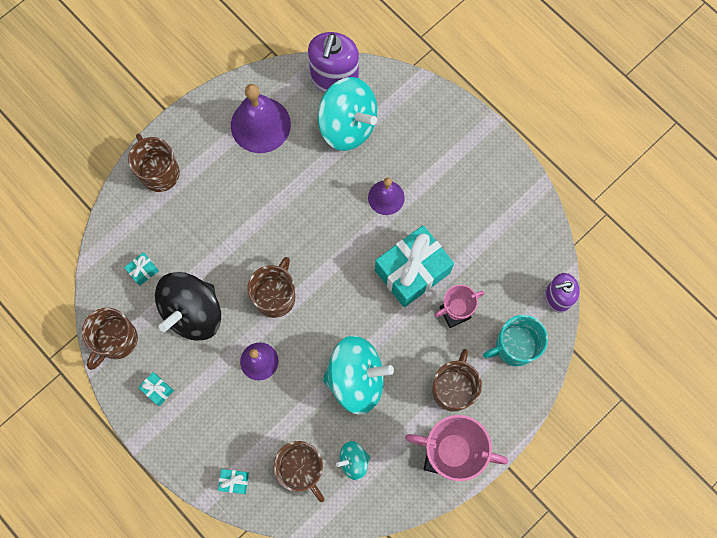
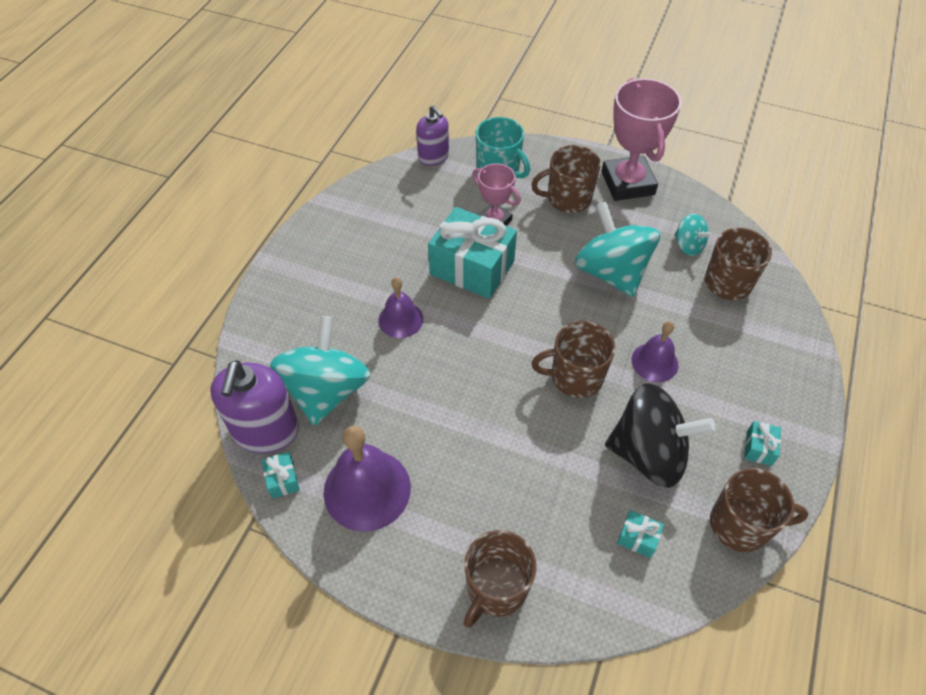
camera: 115 degrees left, 20 degrees down
turquoise gift [218,469,249,494] -> turquoise gift moved to [261,452,300,499]
purple soap dispenser [308,32,359,93] -> purple soap dispenser turned 105 degrees clockwise [210,360,299,453]

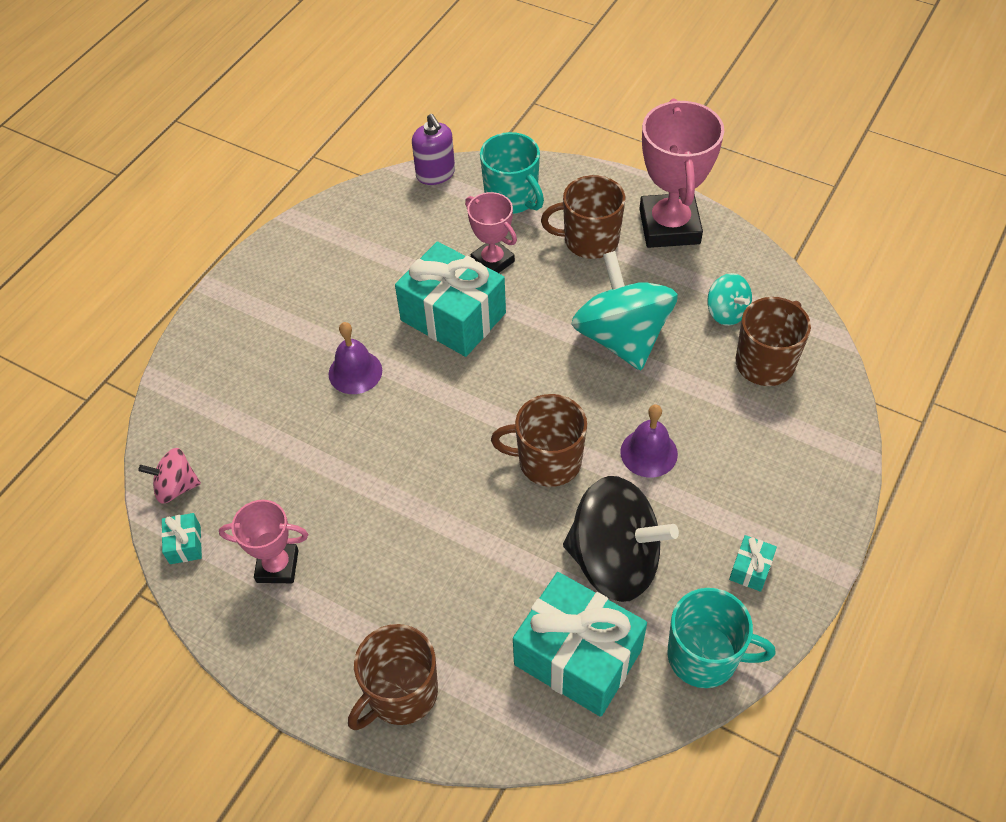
camera: 10 degrees right, 0 degrees up
purple soap dispenser [210,360,299,453] -> pink spinning top [138,448,201,504]
turquoise spinning top [270,316,371,426] -> none
purple bell [323,426,411,531] -> pink trophy [219,500,308,583]
turquoise gift [617,510,664,558] -> turquoise gift [513,572,647,717], size x2.42
brown mug [710,468,808,552] -> turquoise mug [668,588,776,688]

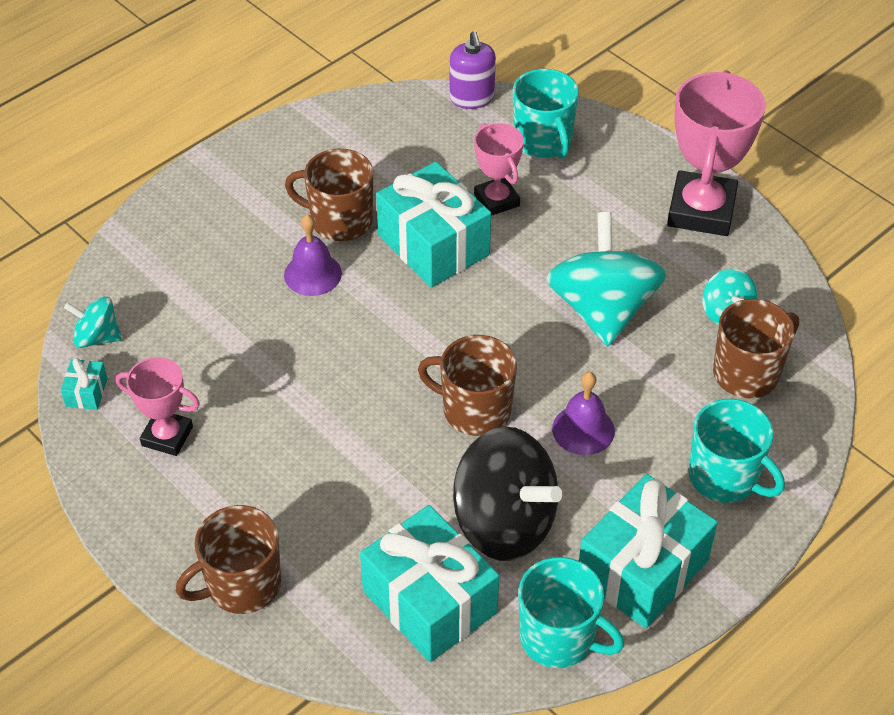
camera: 15 degrees right, 5 degrees down
pink spinning top [138,448,201,504] -> turquoise spinning top [64,297,122,348]
brown mug [541,175,625,259] -> brown mug moved to [285,148,373,241]
turquoise gift [729,535,777,592] -> turquoise gift [579,474,718,628], size x2.42
none -> turquoise mug [688,399,785,503]

